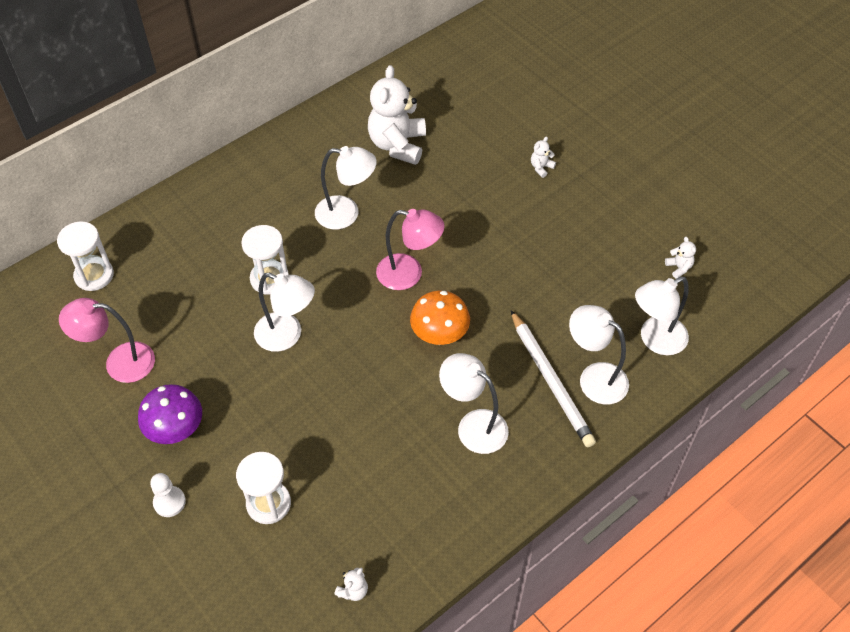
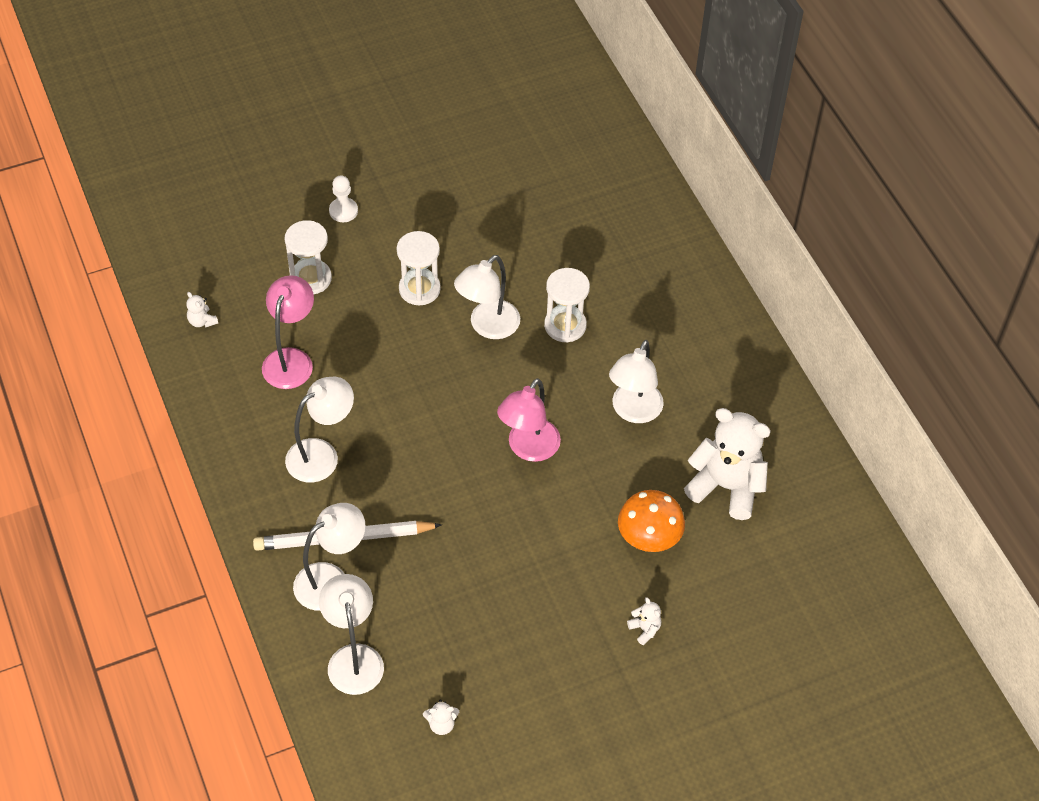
camera: 105 degrees right, 0 degrees up
white hourglass [57,221,114,291] -> white hourglass moved to [397,231,441,306]
pink lamp [59,298,155,383] -> pink lamp moved to [262,275,314,389]
purple mushroom [138,384,202,444] -> none
orange mushroom [410,291,470,345] -> orange mushroom moved to [618,490,685,552]

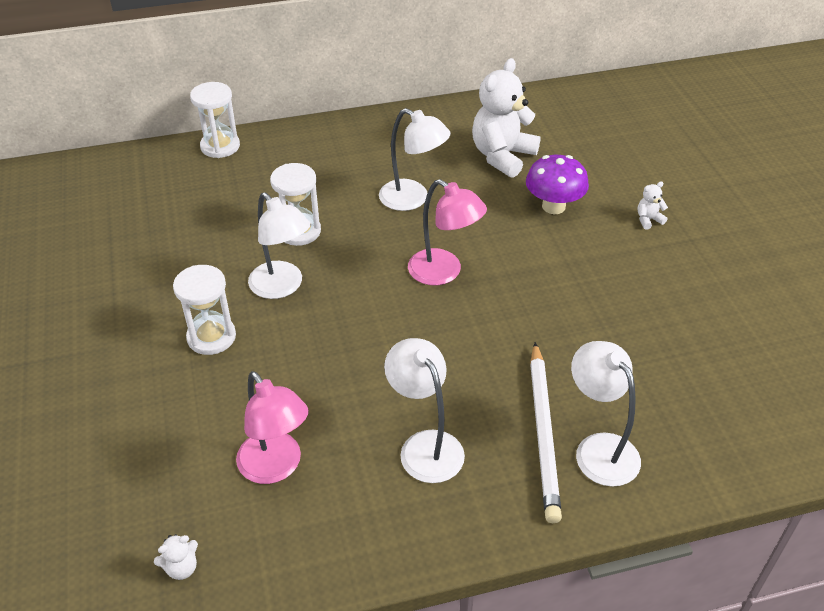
camera: 80 degrees left, 10 degrees down
pink lamp [262,275,314,389] -> pink lamp turned 150 degrees counterclockwise [236,371,309,484]
white hourglass [285,220,332,294] -> white hourglass moved to [190,82,240,158]
white lamp [319,574,384,695] -> none
white pawn [329,176,358,222] -> none
white teddy bear [423,699,459,735] -> none
orange mushroom [618,490,685,552] -> purple mushroom [526,155,589,214]

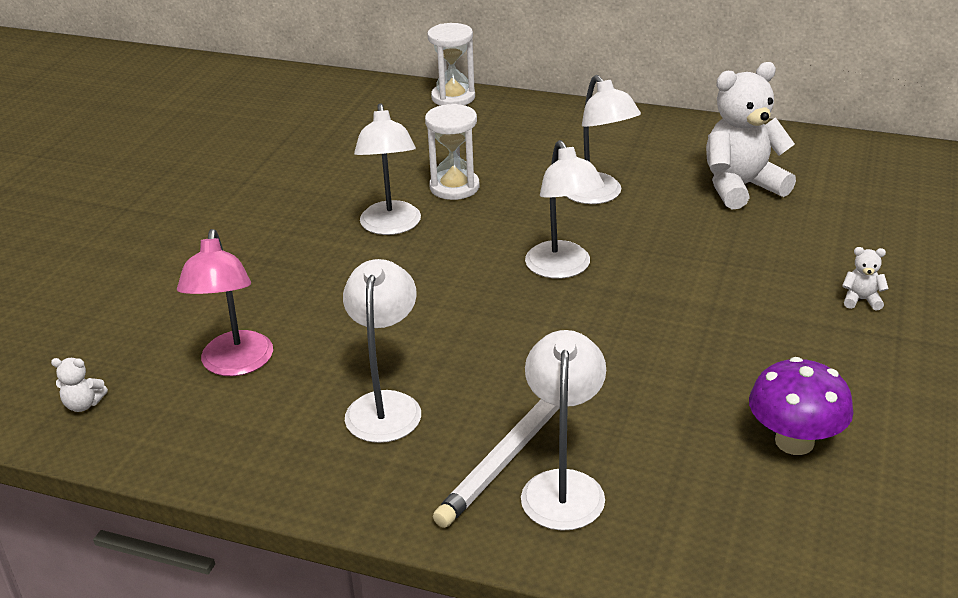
camera: 35 degrees right, 10 degrees down
white hourglass [173,265,236,355] -> none
pink lamp [408,179,487,285] -> white lamp [525,140,605,279]
purple mushroom [526,155,589,214] -> purple mushroom moved to [749,357,854,455]

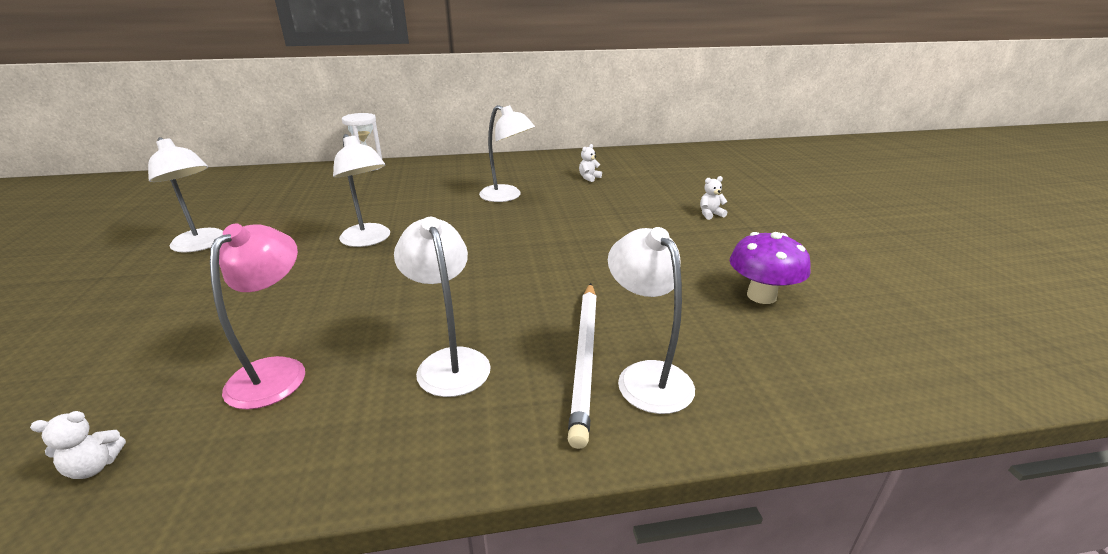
camera: 30 degrees left, 5 degrees down
pink lamp [177,229,273,376] -> pink lamp turned 135 degrees counterclockwise [210,223,305,410]
white hourglass [425,104,479,200] -> none
white lamp [525,140,605,279] -> white lamp moved to [148,137,223,253]
white teddy bear [706,62,796,209] -> white teddy bear [579,144,602,182], size x0.41

